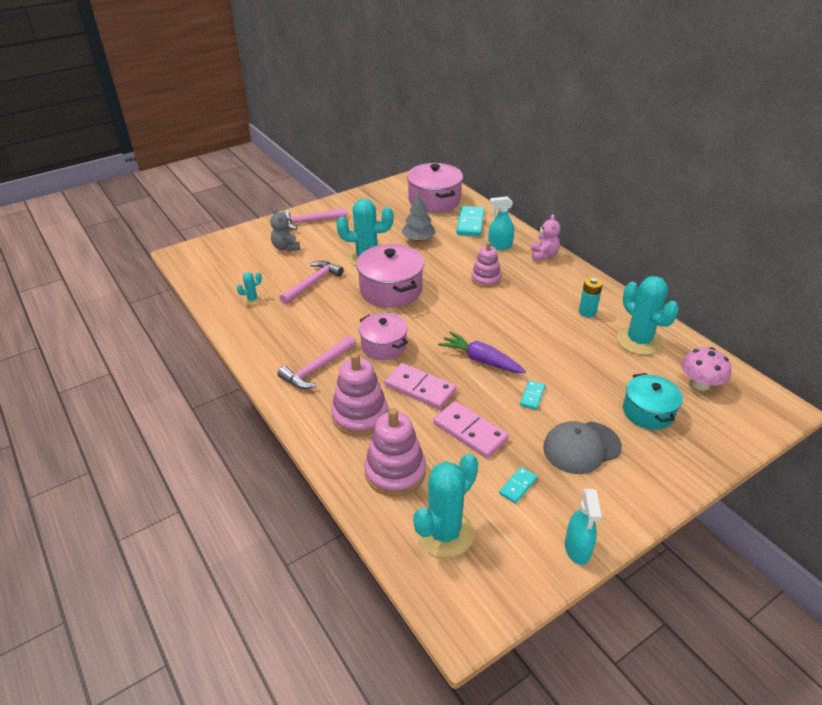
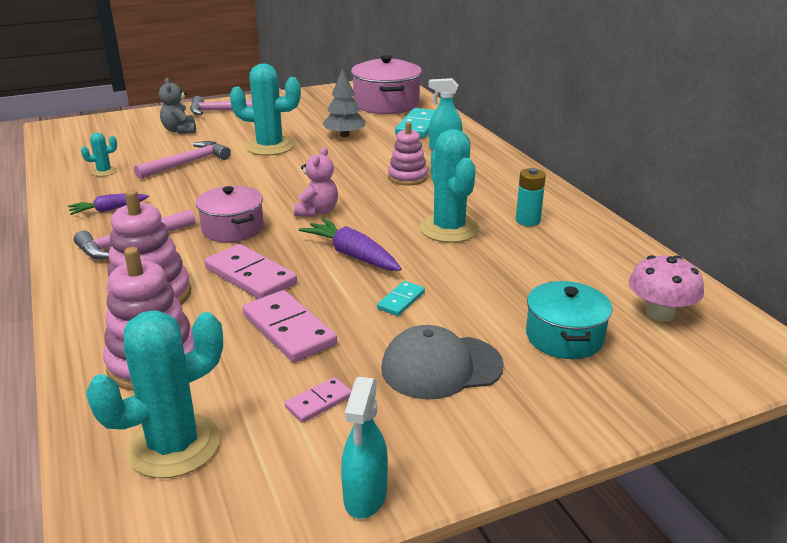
camera: 10 degrees right, 10 degrees down
pink pot [356,244,424,308] -> none
turquoise domino [499,467,537,504] -> pink domino [285,377,352,423]
pink teddy bear [531,214,561,261] -> pink teddy bear moved to [294,147,338,217]
turquoise cactus [617,276,679,355] -> turquoise cactus moved to [419,129,479,243]
none -> purple carrot [68,194,149,215]

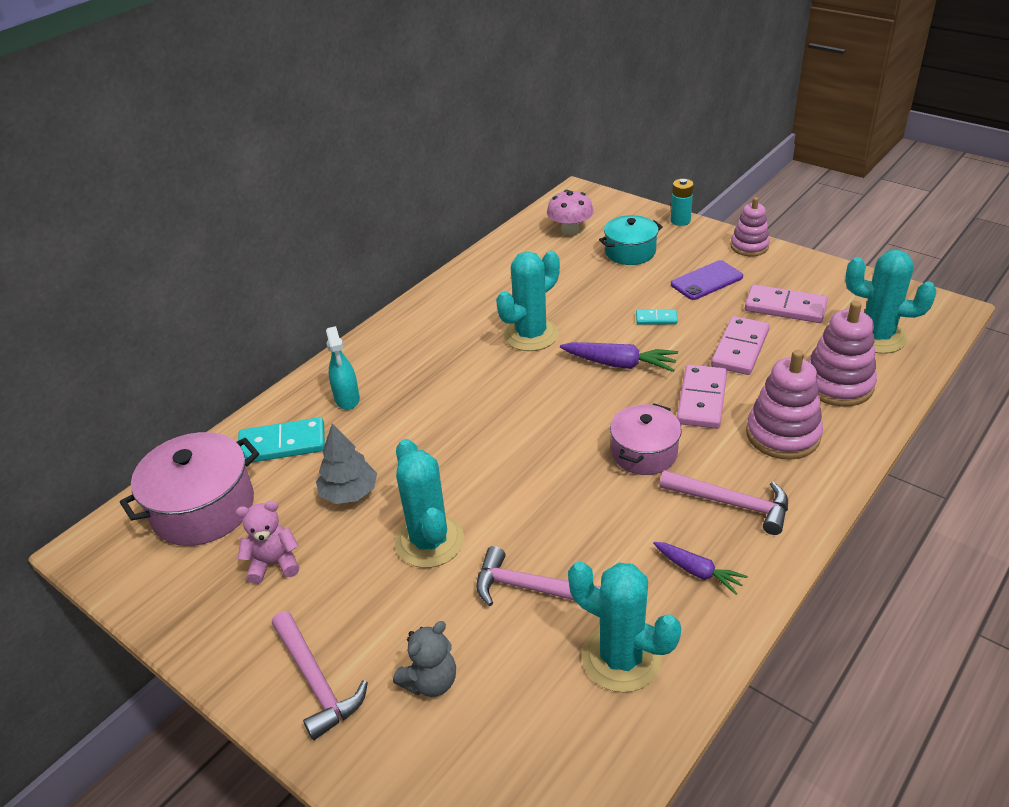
camera: 115 degrees left, 10 degrees up
turquoise cactus [81,132,117,177] -> turquoise cactus [568,561,681,693], size x2.17
pink domino [285,377,352,423] -> pink domino [745,284,828,323], size x1.88
pink teddy bear [294,147,338,217] -> pink teddy bear moved to [236,501,299,584]
purple carrot [299,218,401,271] -> purple carrot turned 90 degrees counterclockwise [560,342,678,372]
turquoise spray bottle [341,377,388,519] -> none
grey cap [381,325,504,400] -> purple phone [671,260,743,300]
pink stacking toy [388,122,428,185] -> pink stacking toy moved to [731,197,770,256]
turquoise battery [516,168,546,226] -> turquoise battery moved to [671,179,694,226]

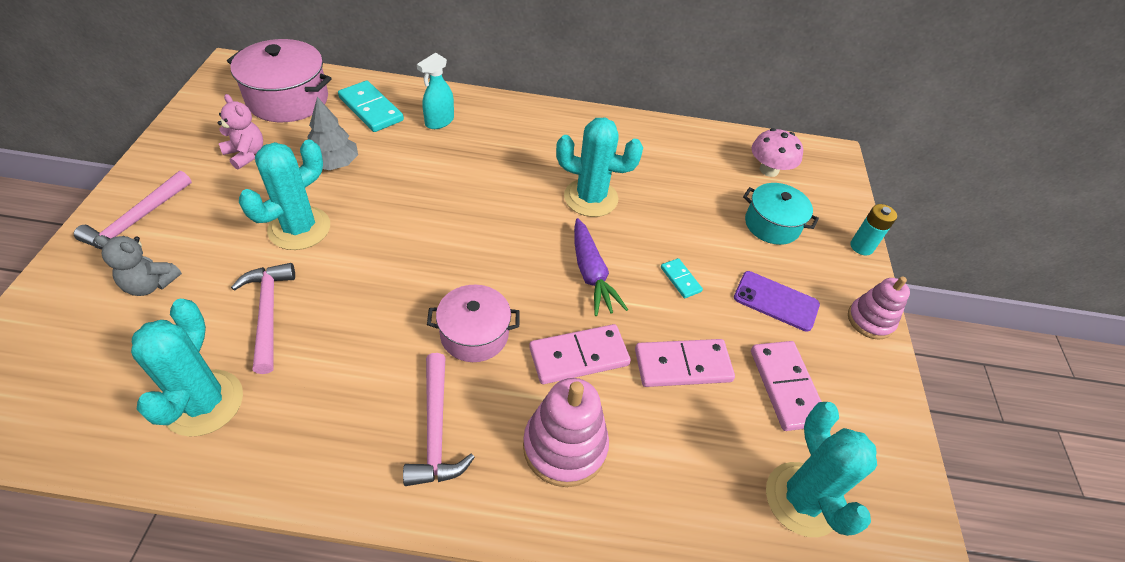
camera: 50 degrees right, 10 degrees up
purple carrot [653,542,748,595] -> none
pink stacking toy [808,301,877,407] -> none

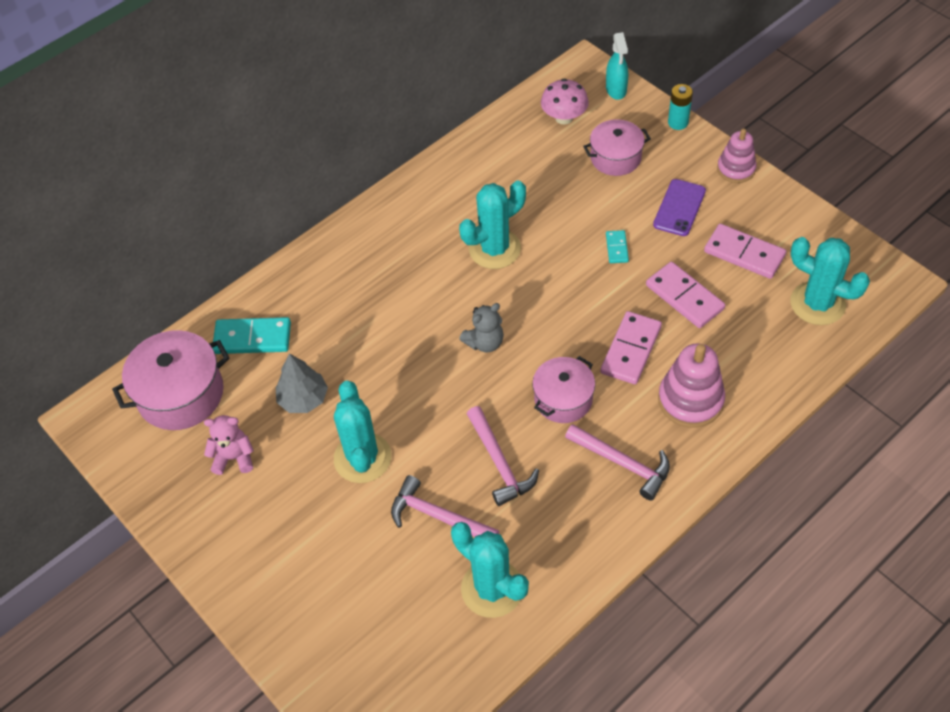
camera: 40 degrees left, 5 degrees up
pink hammer [74,171,192,250] -> pink hammer moved to [467,406,539,506]
grey teddy bear [94,236,182,296] -> grey teddy bear moved to [459,303,504,352]
turquoise spray bottle [417,52,454,129] -> turquoise spray bottle moved to [606,32,628,100]
purple carrot [574,218,628,316] -> none
pink domino [635,339,735,387] -> pink domino turned 75 degrees counterclockwise [646,262,725,328]
turquoise domino [661,258,703,298] -> turquoise domino turned 75 degrees clockwise [606,230,629,263]
purple phone [734,271,820,332] -> purple phone turned 45 degrees counterclockwise [653,179,706,236]
turquoise pot [743,183,819,245] -> pink pot [583,119,651,176]

